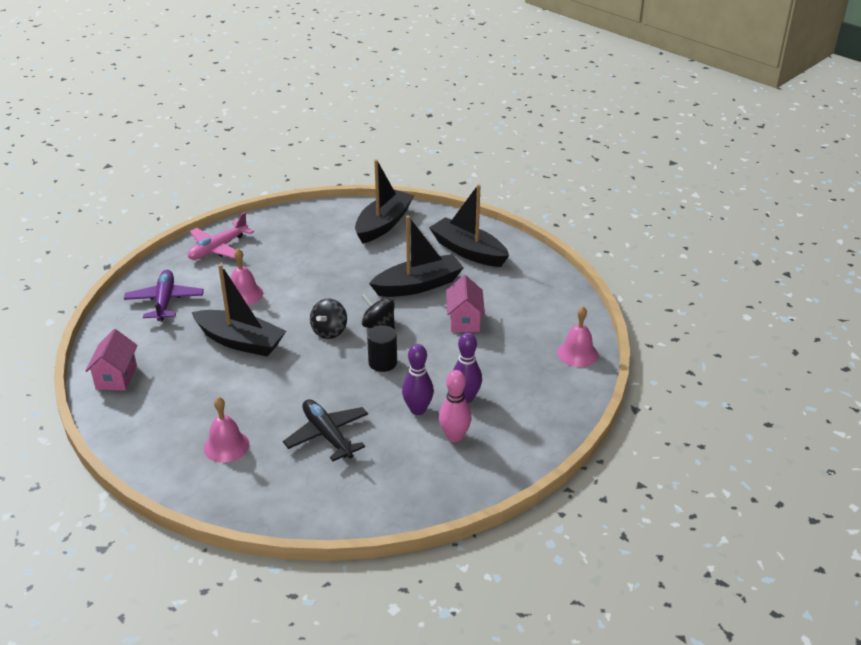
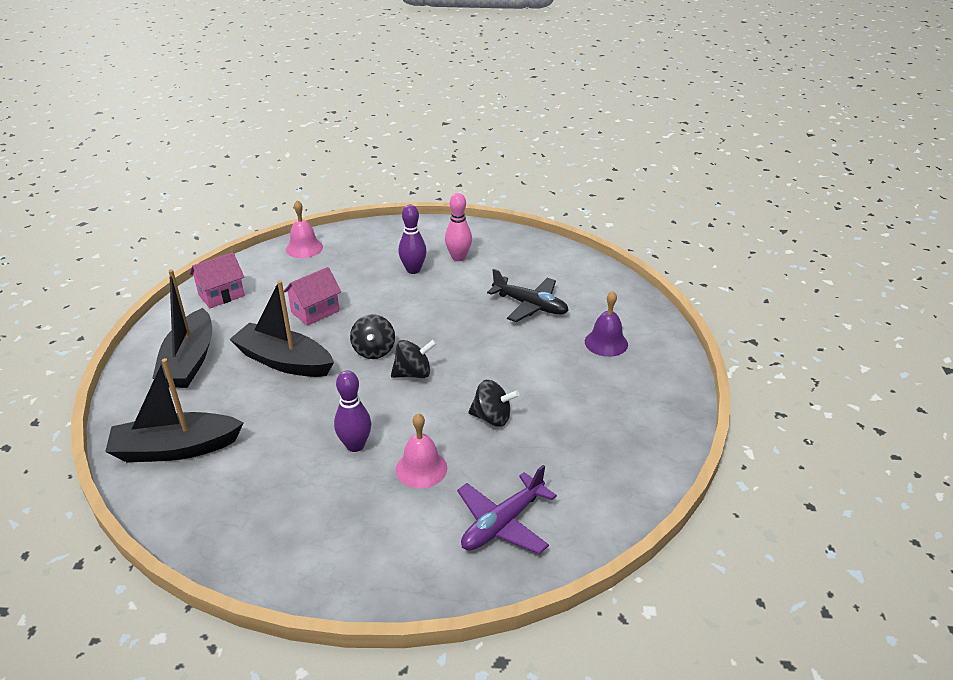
camera: 130 degrees left, 0 degrees up
pink house [86,329,138,391] -> pink house moved to [190,252,245,308]
pink plane [188,212,254,260] -> none
black boat [192,264,286,356] -> black spinning top [468,380,520,427]
pink bell [204,397,249,463] -> purple bell [585,291,628,357]
black plane [283,399,368,461] -> black plane turned 75 degrees counterclockwise [487,269,569,322]
black cylinder [367,325,397,372] -> none
purple bowling pin [402,344,434,415] -> purple bowling pin moved to [334,371,371,452]

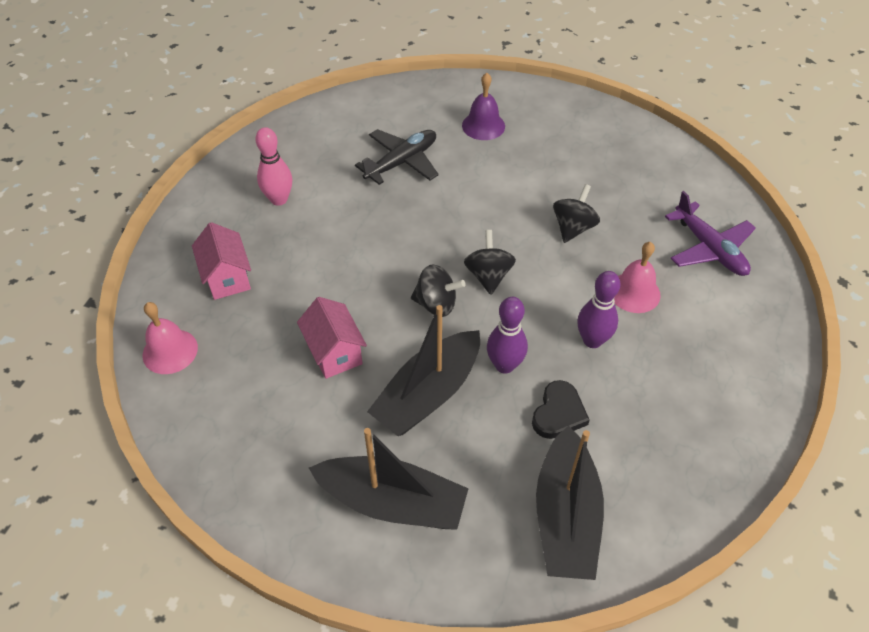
camera: 75 degrees left, 15 degrees up
pink house [190,252,245,308] -> pink house moved to [192,222,251,300]
purple bowling pin [398,205,427,274] -> purple bowling pin moved to [487,297,528,373]
none -> black heart [532,380,590,439]

